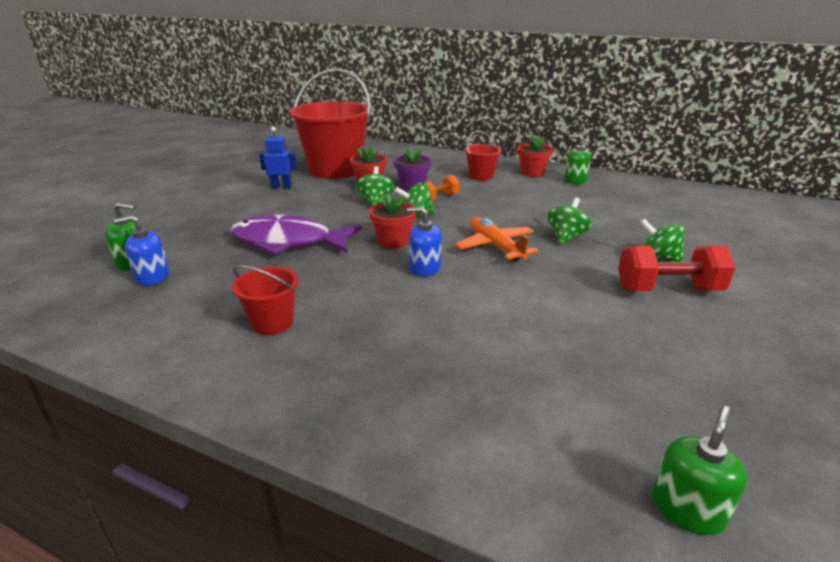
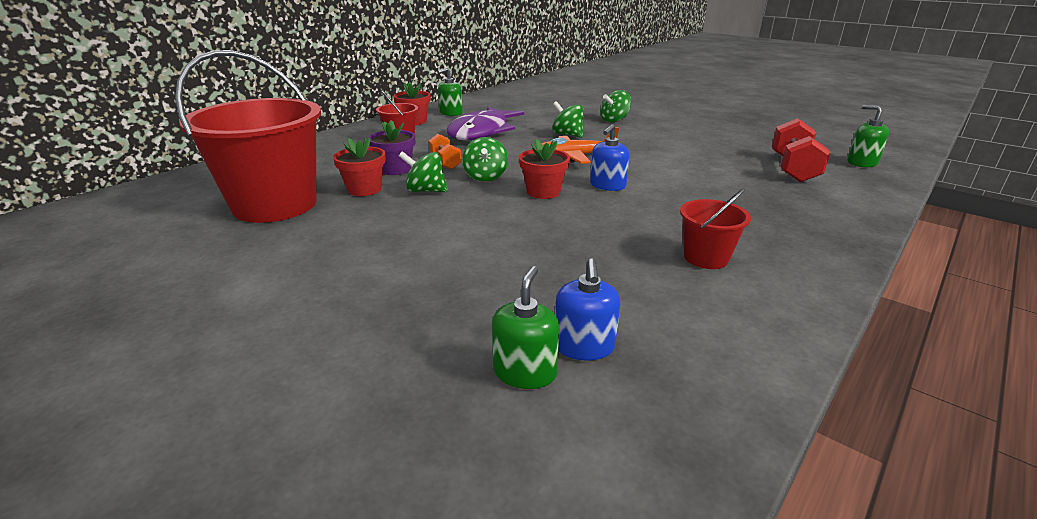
camera: 75 degrees left, 0 degrees up
purple fish [230,214,362,255] -> purple fish moved to [447,107,524,141]
blue robot [259,127,297,189] -> none
red dumbbell [618,245,736,291] -> red dumbbell moved to [772,118,830,182]

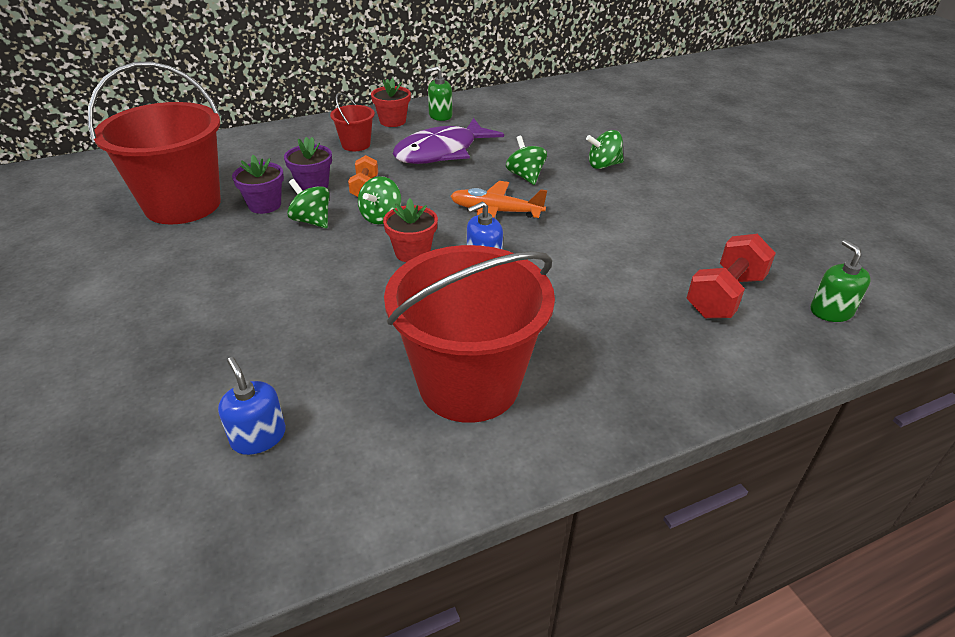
camera: 25 degrees right, 10 degrees up
red flower pot [333,137,386,196] -> purple flower pot [232,155,284,214]
green soap dispenser [492,266,560,389] -> none
blue soap dispenser [555,258,620,361] -> blue soap dispenser turned 120 degrees clockwise [218,357,286,455]
red bucket [680,188,751,269] -> red bucket [384,245,555,423], size x2.21

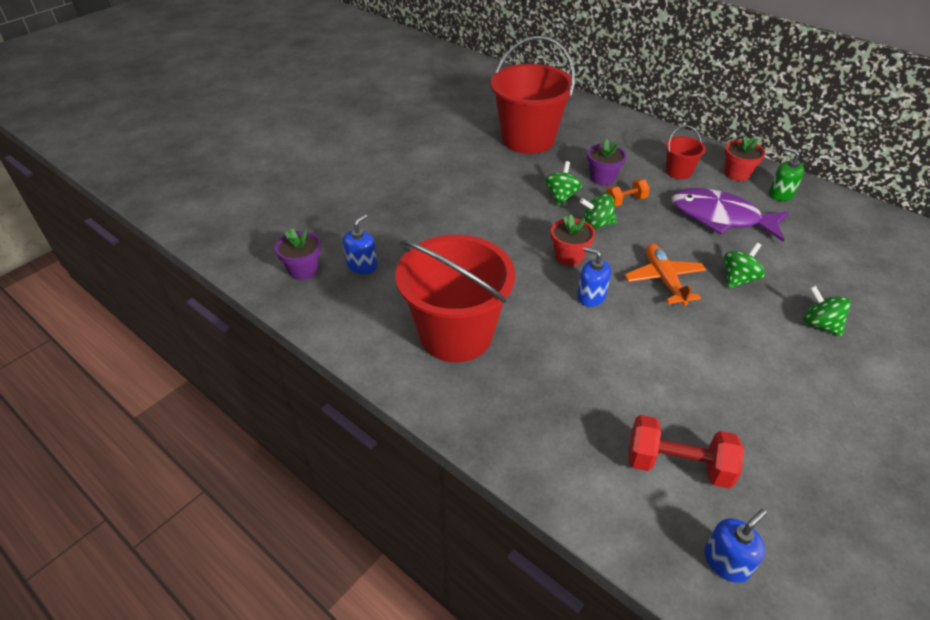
camera: 65 degrees right, 5 degrees up
purple flower pot [232,155,284,214] -> purple flower pot moved to [275,228,321,280]
green soap dispenser [811,240,871,322] -> blue soap dispenser [704,509,767,583]

